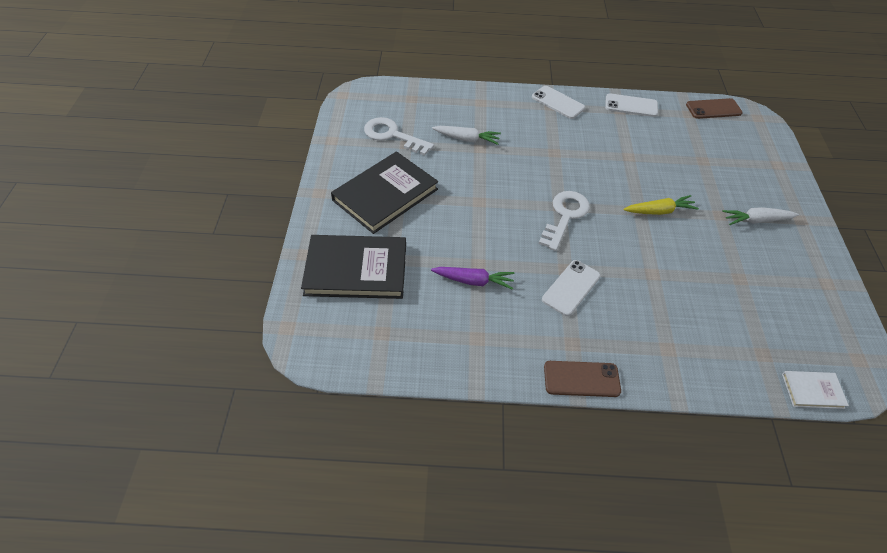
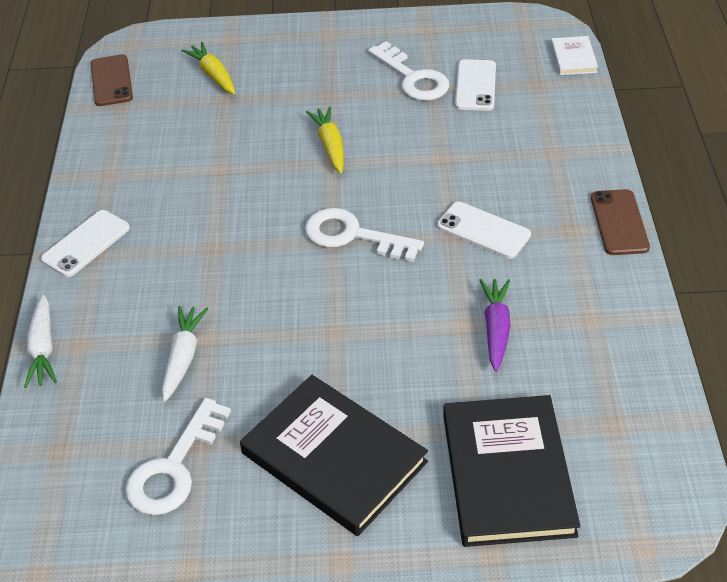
camera: 90 degrees left, 5 degrees down
white phone [605,93,658,117] -> white phone moved to [455,59,496,111]
white carrot [723,207,799,225] -> white carrot moved to [24,295,57,388]
none -> yellow carrot [181,42,235,95]
none -> white key [368,41,449,101]

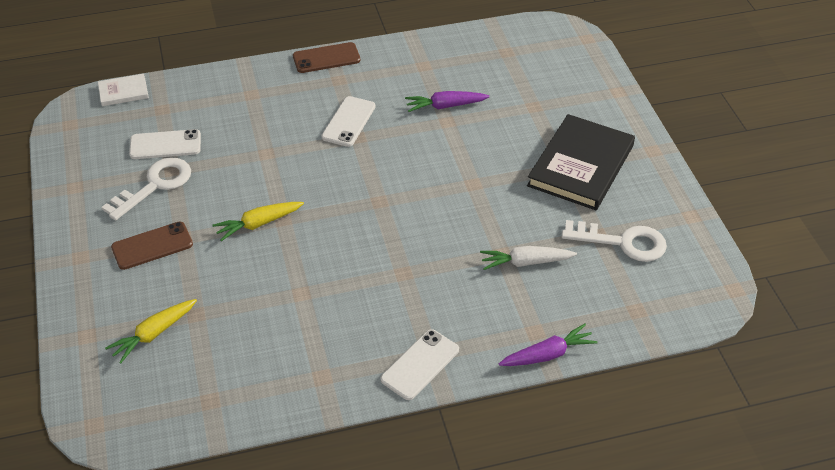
camera: 105 degrees left, 0 degrees up
white carrot [24,295,57,388] -> purple carrot [499,324,598,366]
white phone [41,210,130,277] -> white phone turned 75 degrees counterclockwise [380,329,459,400]
brown phone [91,54,133,106] -> brown phone moved to [111,222,193,270]
white key [305,208,424,262] -> none
black book [443,395,580,547] -> none

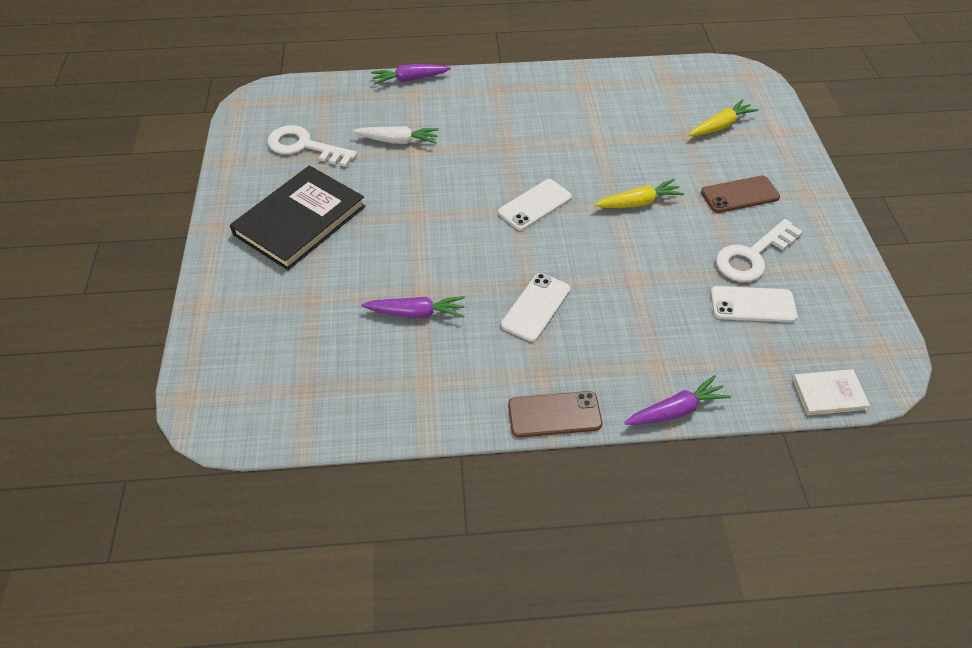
camera: 170 degrees left, 5 degrees up
white phone [380,329,459,400] -> white phone moved to [498,179,572,231]
none -> purple carrot [624,375,731,425]

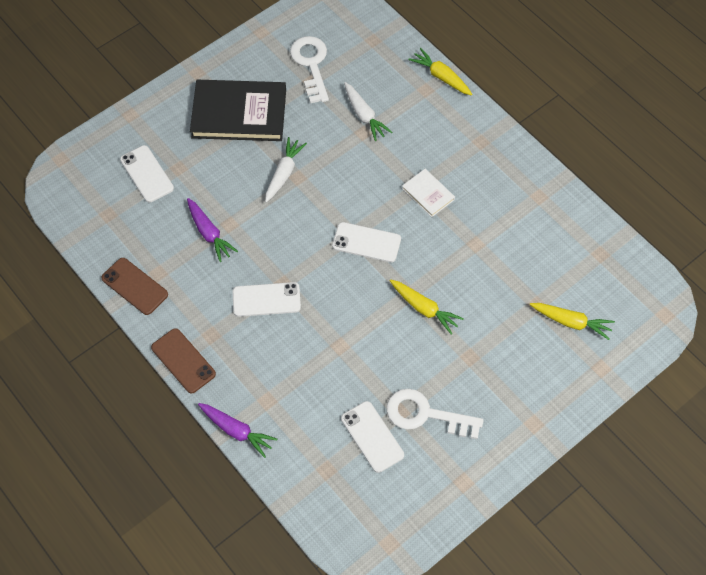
camera: 55 degrees right, 10 degrees up
purple carrot [371,64,451,85] -> yellow carrot [408,48,472,96]
brown phone [701,176,780,213] -> brown phone moved to [101,258,168,315]
white book [792,369,870,415] -> white book moved to [402,169,455,217]
none -> white phone [120,145,174,202]
none -> white carrot [265,137,307,203]

